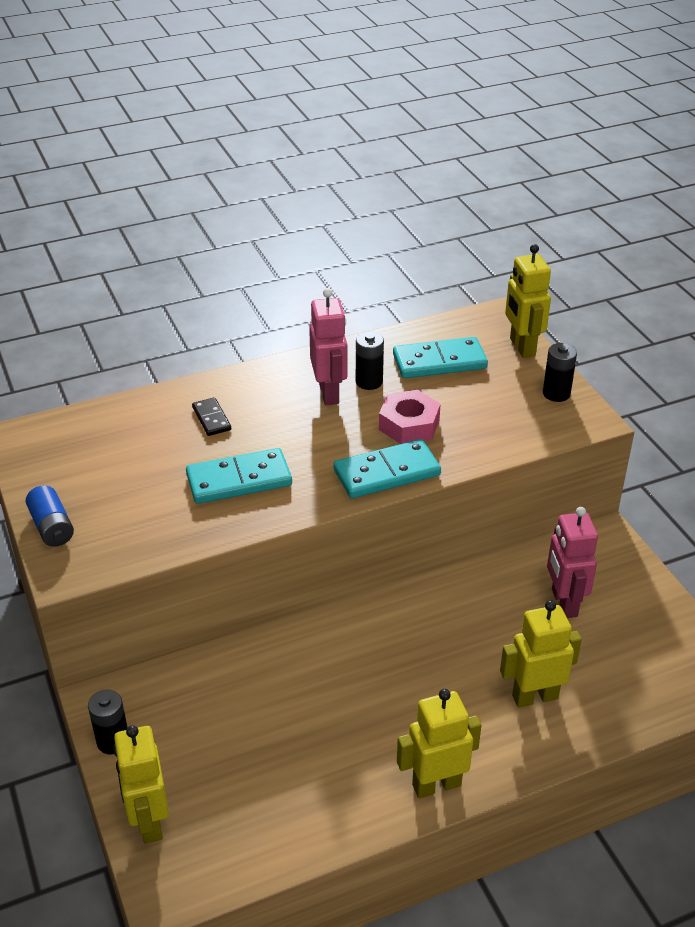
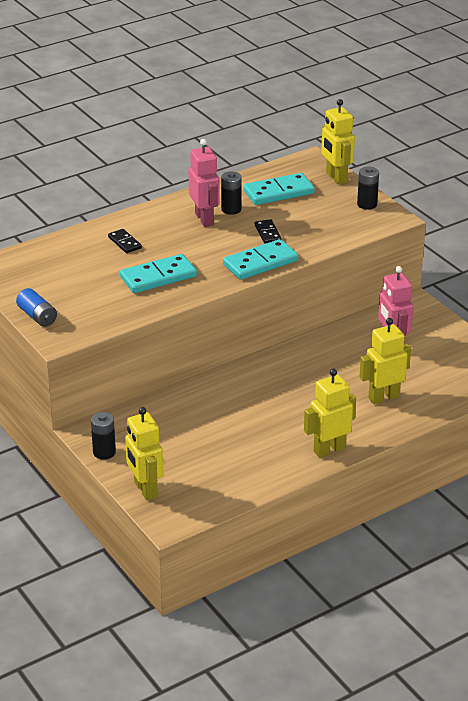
camera: 10 degrees left, 5 degrees down
pink nut [379,390,441,444] -> black domino [255,219,281,243]

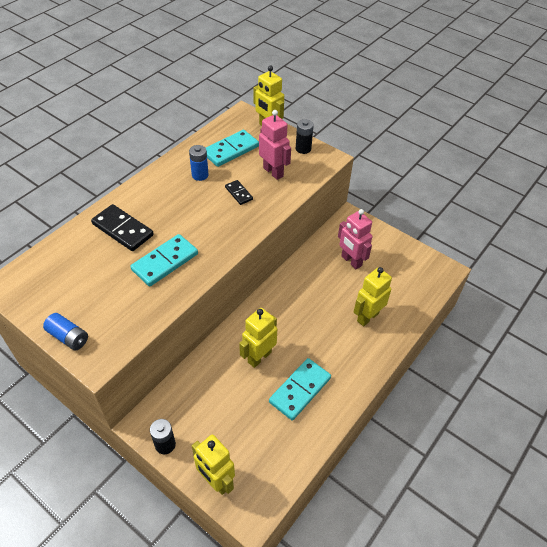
camera: 20 degrees left, 15 degrees up
black domino [108,229,142,253] -> black domino [91,204,154,251], size x1.84
pink robot [188,139,220,227] -> pink robot moved to [259,110,291,180]
black battery [221,171,242,215] -> blue battery [189,145,209,181]
turquoise domino [223,239,298,280] -> turquoise domino moved to [269,358,331,420]
yellow robot [304,368,356,458] -> yellow robot moved to [239,308,277,368]

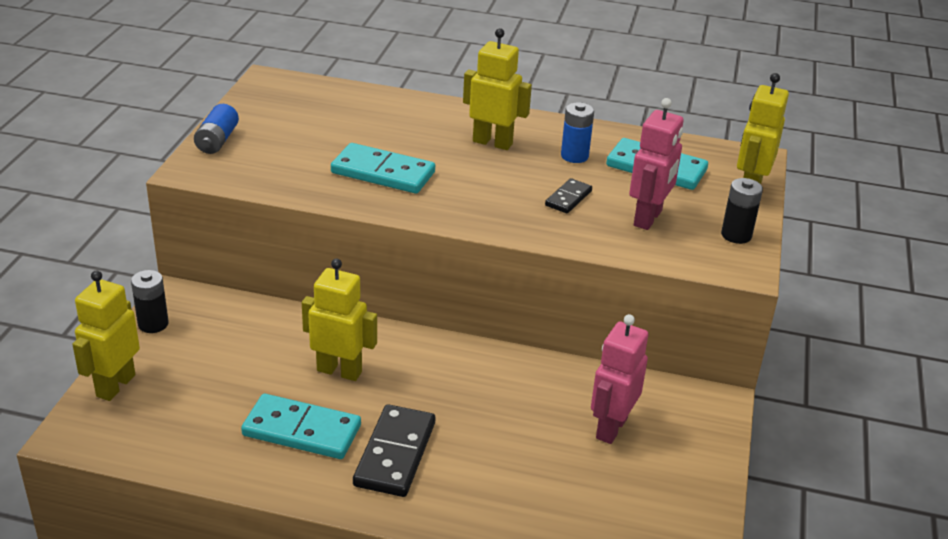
camera: 65 degrees right, 15 degrees down
black domino [91,204,154,251] -> black domino moved to [353,404,435,497]
yellow robot [354,267,392,326] -> yellow robot moved to [463,28,532,150]

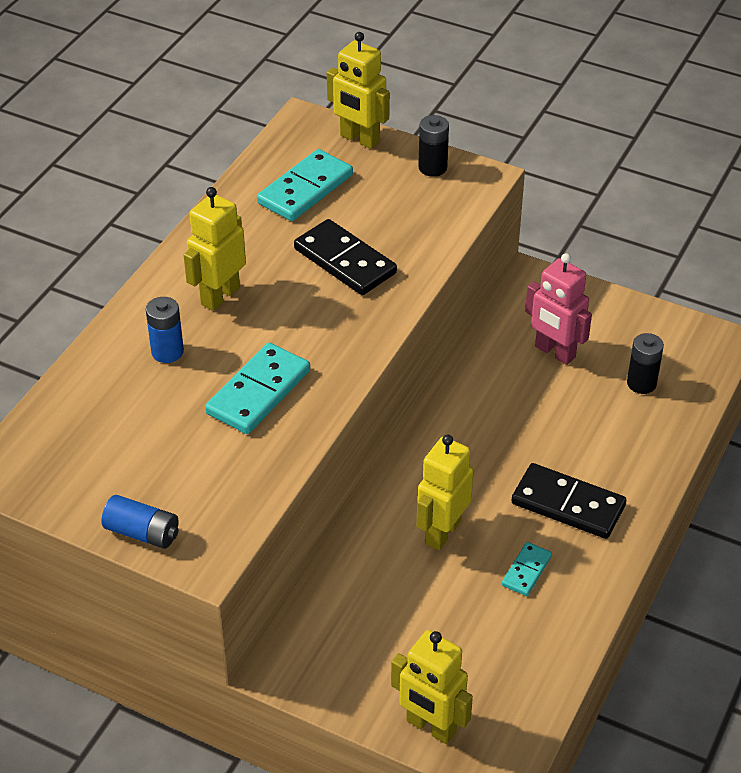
camera: 75 degrees left, 10 degrees up
black battery [131,270,169,333] -> black battery moved to [627,333,664,394]
turquoise domino [241,394,361,459] -> turquoise domino [502,542,552,596], size x0.54
black domino [545,178,592,213] -> black domino [294,219,397,295], size x1.84
blue battery [561,102,594,163] -> blue battery moved to [146,297,184,363]
pink robot [629,98,684,230] -> none

